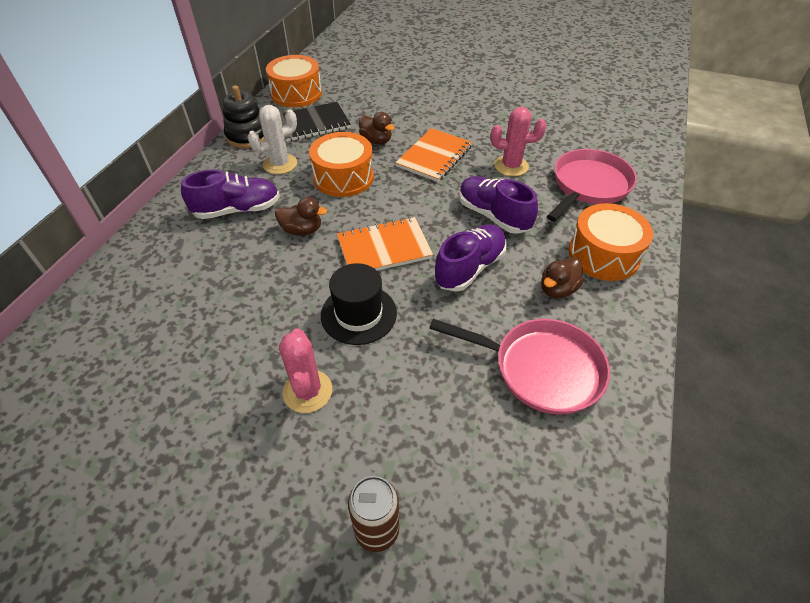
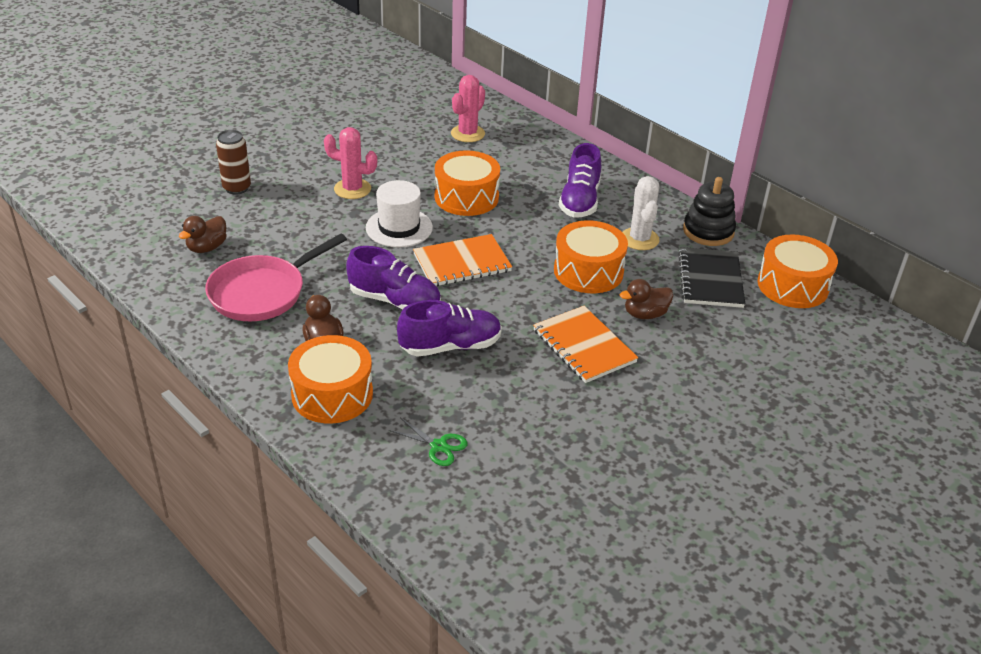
camera: 115 degrees right, 10 degrees down
brown duck [275,197,327,235] -> brown duck moved to [179,216,227,253]
black hat [321,263,397,345] -> white hat [366,180,433,247]
orange notebook [337,217,433,271] -> orange notebook turned 60 degrees clockwise [413,234,512,286]
purple shoe [434,224,507,291] -> purple shoe turned 45 degrees counterclockwise [346,246,441,310]
pink cactus [491,107,546,176] -> pink cactus moved to [451,75,485,142]
pink pan [547,149,637,222] -> green scissors [389,418,468,466]
none -> orange drum [435,150,500,216]

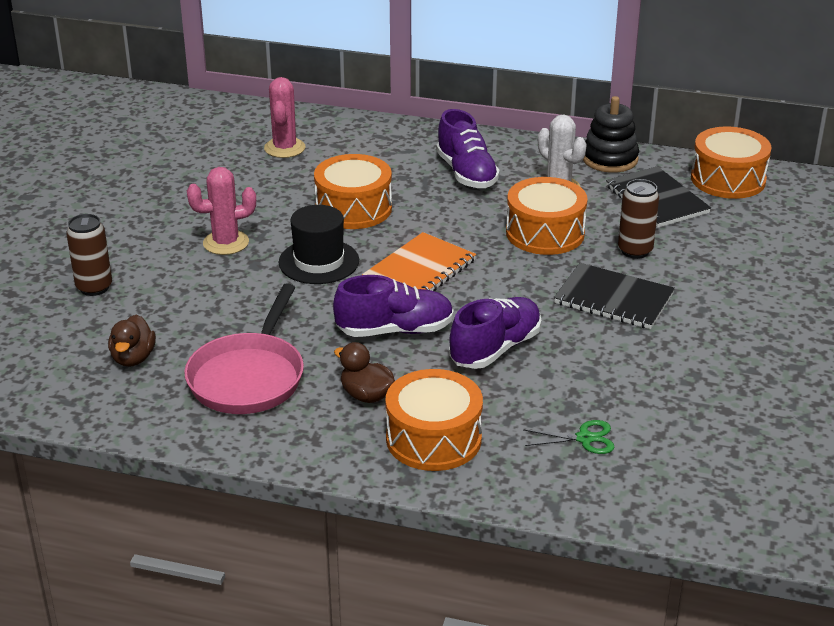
camera: 30 degrees left, 5 degrees down
white hat [366,180,433,247] -> black hat [279,205,359,284]
orange notebook [533,306,638,383] -> black notebook [554,263,675,329]
brown duck [620,279,673,319] -> brown can [618,179,659,259]

